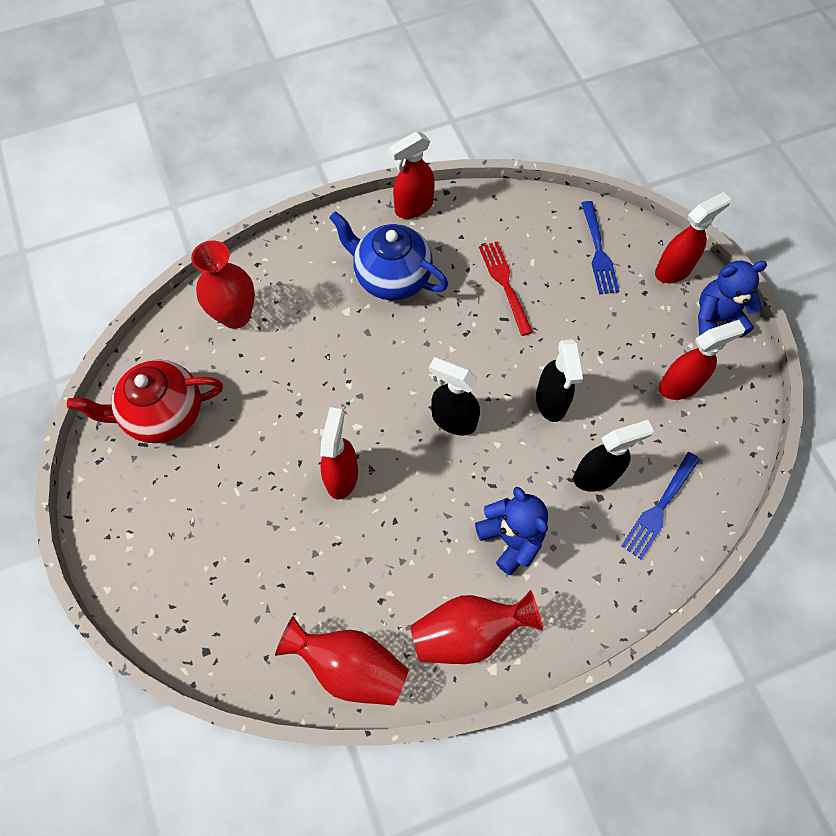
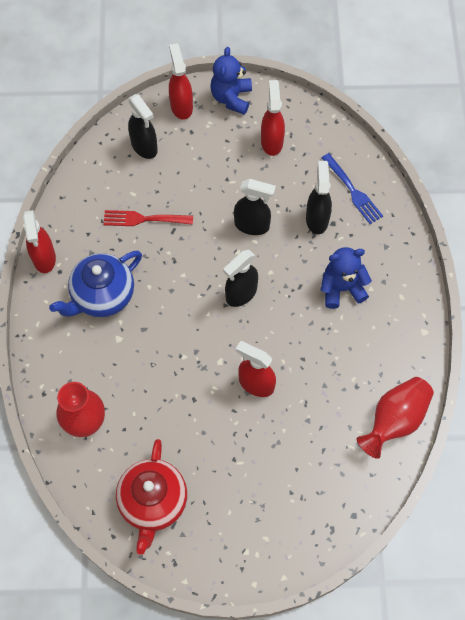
camera: 70 degrees left, 0 degrees up
red vase [411,590,543,664] -> none
blue fork [581,201,620,294] -> black spray bottle [128,94,158,159]

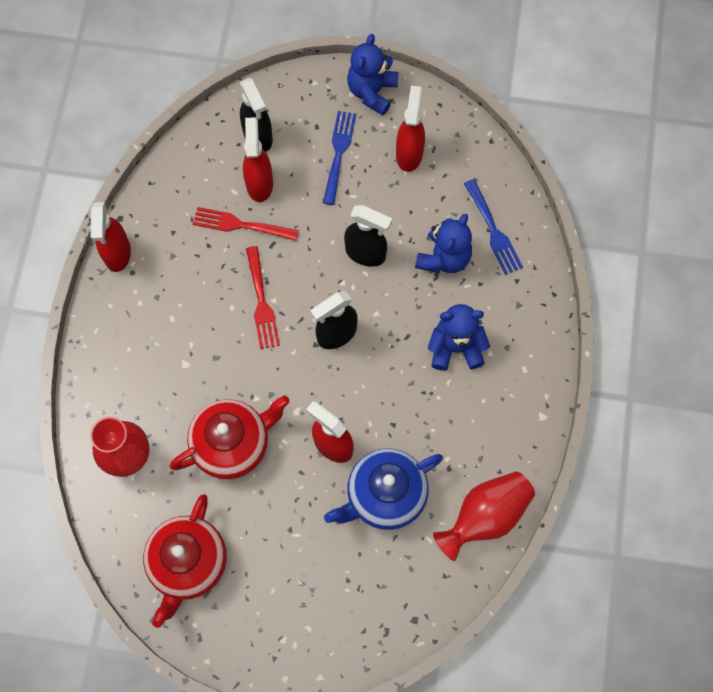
camera: 10 degrees right, 5 degrees up
blue teapot [49,251,142,317] -> blue teapot moved to [324,448,443,530]
red spray bottle [169,43,193,120] -> red spray bottle moved to [243,117,273,202]
black spray bottle [306,161,332,234] -> blue teddy bear [415,214,472,273]
none -> red teapot [170,395,290,479]
none -> red fork [246,246,280,349]
none -> blue fork [323,111,356,205]

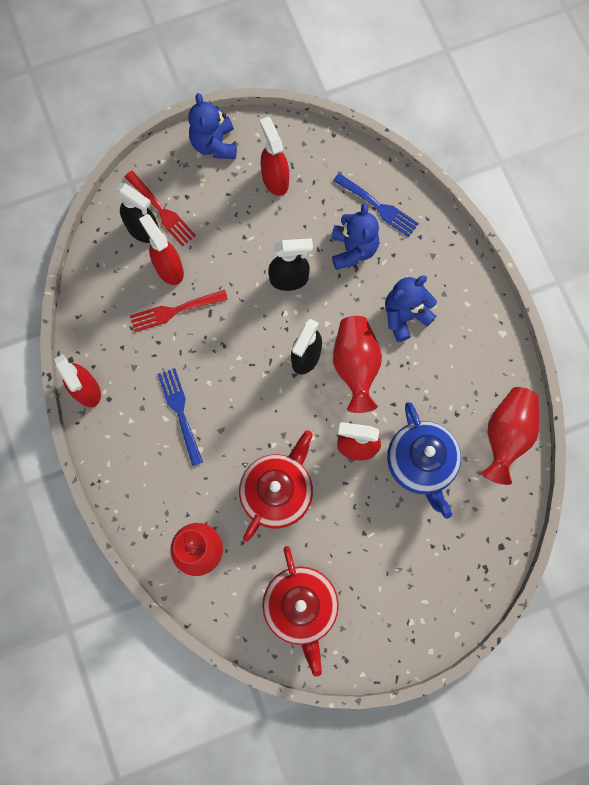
camera: 30 degrees left, 5 degrees up
red fork [246,246,280,349] -> red fork moved to [125,171,196,247]
blue fork [323,111,356,205] -> blue fork moved to [158,368,203,466]
blue teapot [324,448,443,530] -> blue teapot turned 45 degrees counterclockwise [387,402,461,519]
none -> red vase [333,316,382,413]

